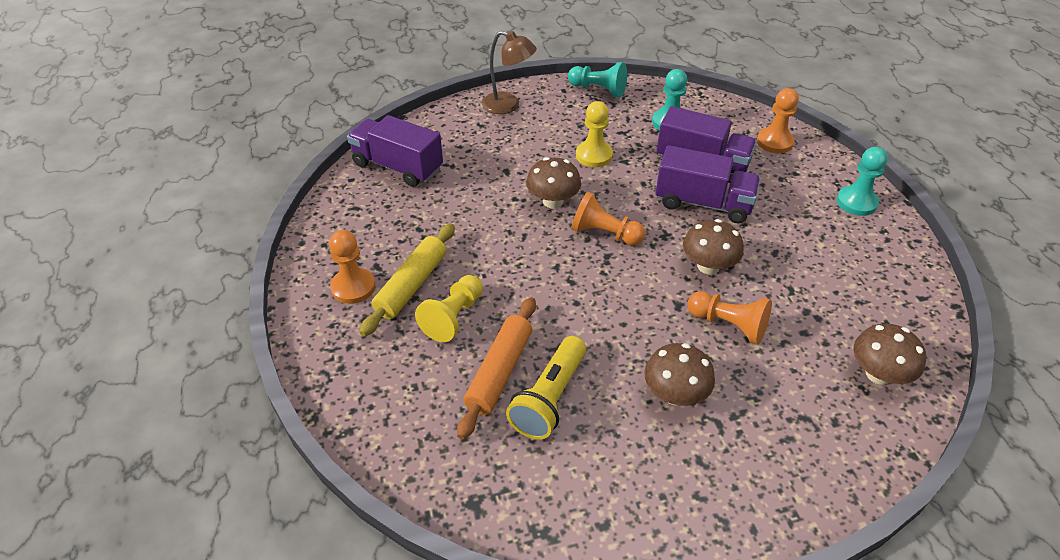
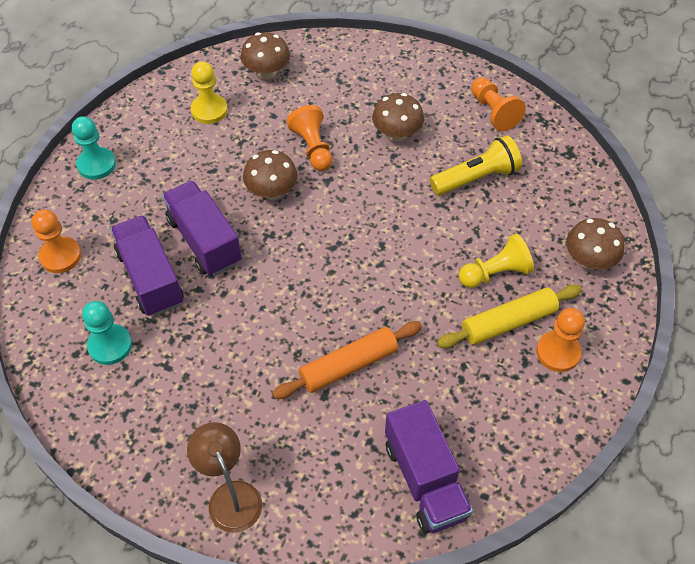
camera: 140 degrees left, 10 degrees up
orange rolling pin [457,297,536,440] -> orange rolling pin moved to [272,321,422,399]
brown mushroom [526,157,581,209] -> brown mushroom moved to [566,218,625,269]
turquoise pawn [568,62,627,97] -> none
orange pawn [571,192,646,246] -> orange pawn moved to [471,77,526,131]
yellow pawn [576,101,613,167] -> yellow pawn moved to [191,61,228,124]

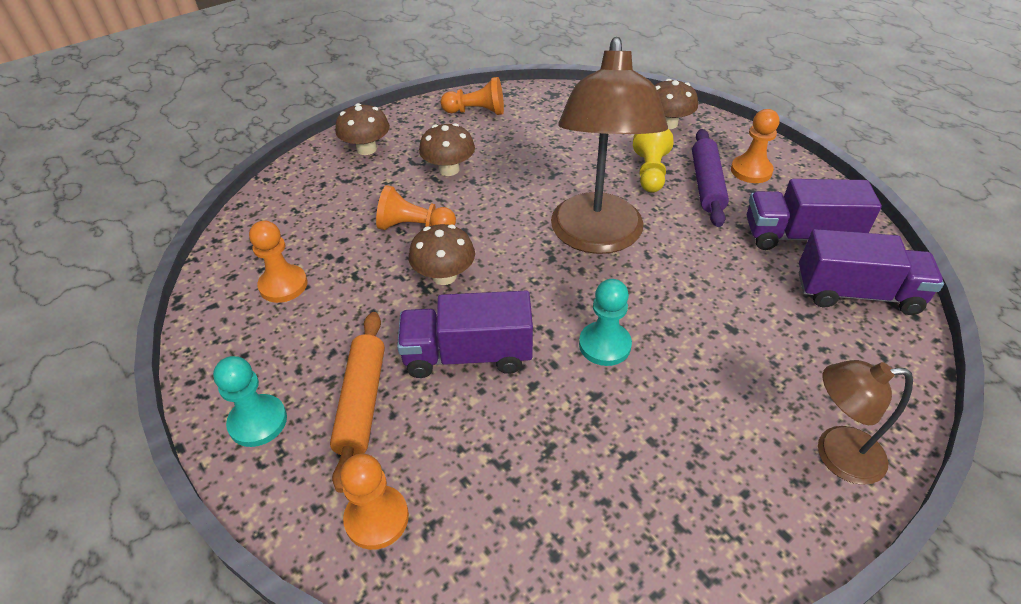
camera: 60 degrees left, 10 degrees down
turquoise pawn [82,301,132,365] -> turquoise pawn moved to [579,279,632,366]
purple truck [110,215,184,317] -> purple truck moved to [747,179,882,250]
yellow pawn [191,61,228,124] -> orange pawn [249,220,308,303]
brown mushroom [241,32,290,79] -> brown mushroom moved to [335,103,390,155]
orange rolling pin [272,321,422,399] -> orange rolling pin moved to [330,312,385,493]
yellow flashlight [430,135,522,195] -> none
yellow rolling pin [437,284,582,348] -> purple rolling pin [692,129,729,227]
none -> brown lamp [551,37,668,254]

